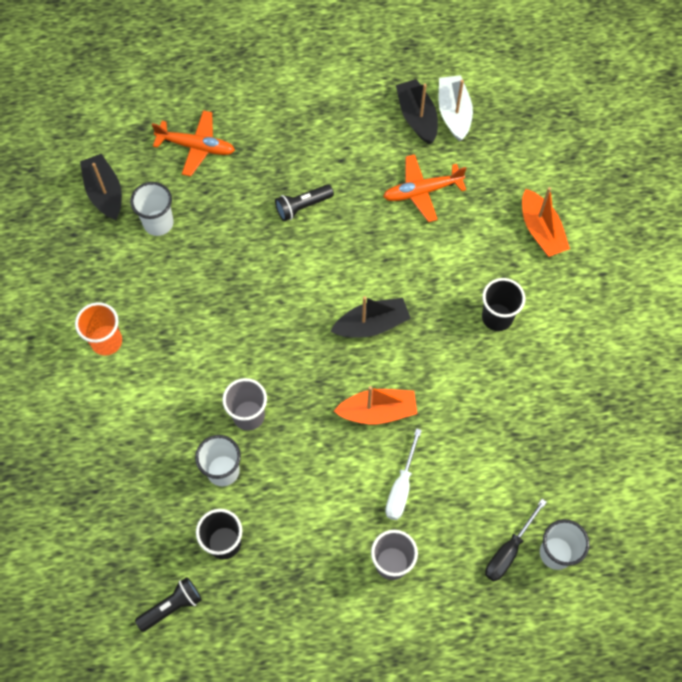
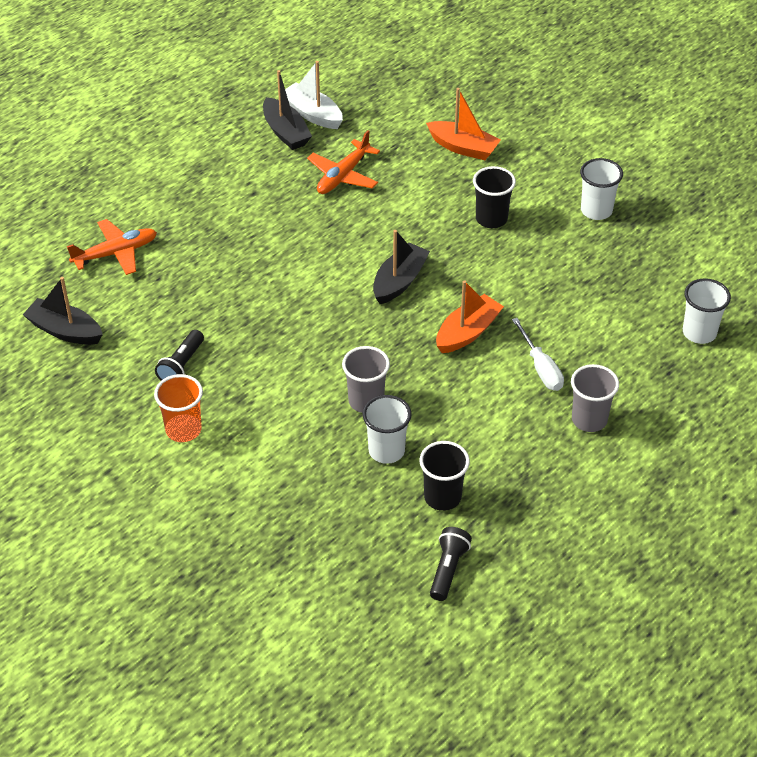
camera: 40 degrees left, 20 degrees down
white cup [130,182,173,236] -> white cup moved to [580,158,623,220]
black flashlight [275,184,334,221] -> black flashlight moved to [155,330,204,381]
black boat [396,79,438,144] -> black boat turned 150 degrees counterclockwise [263,70,312,150]
black screwdriver [485,499,547,581] -> none

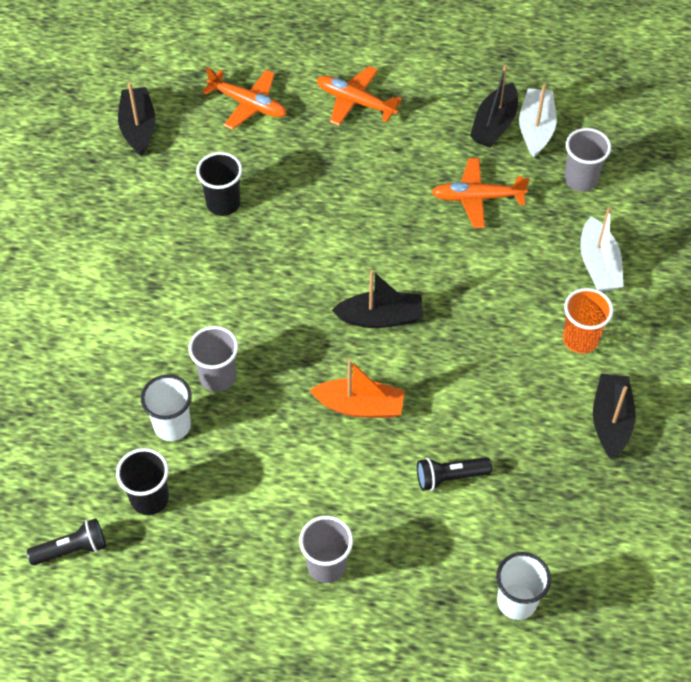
camera: 55 degrees right, 10 degrees up
orange cup [154,374,203,442] -> orange cup moved to [563,288,613,353]
black flashlight [155,330,204,381] -> black flashlight moved to [417,457,492,491]
orange boat [426,88,501,160] -> white boat [580,207,624,292]
black cup [473,166,516,228] -> black cup moved to [196,152,242,216]
white screwdriver [512,318,564,391] -> none
white cup [580,158,623,220] -> black boat [593,374,636,459]
none -> orange plane [317,66,402,126]
none -> grey cup [564,128,611,192]

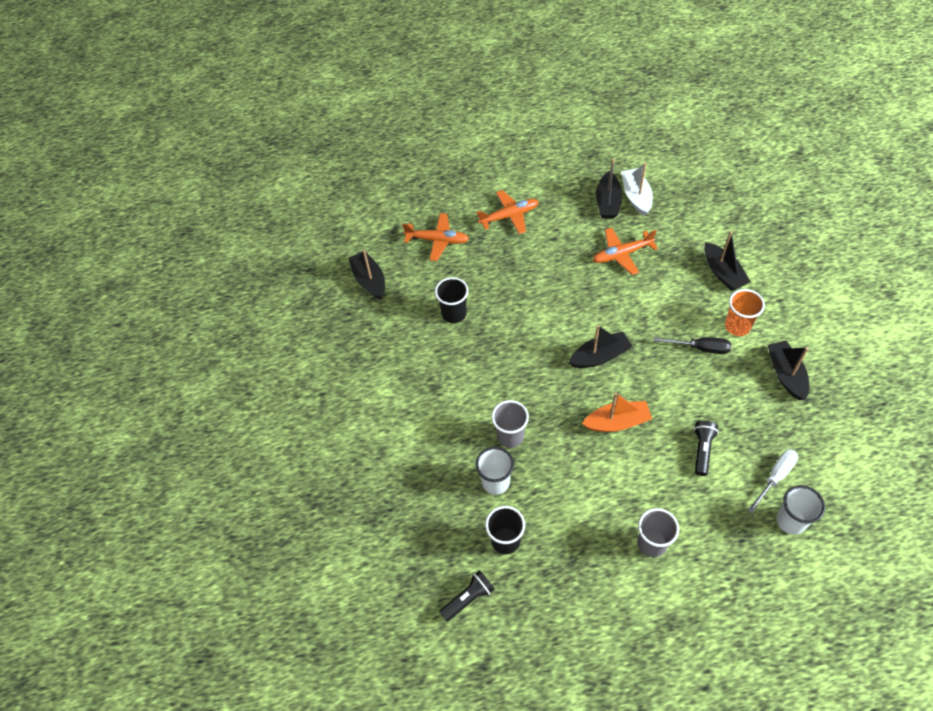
camera: 15 degrees left, 0 degrees up
orange plane [317,66,402,126] -> orange plane turned 150 degrees clockwise [476,190,539,234]
black flashlight [417,457,492,491] -> black flashlight turned 135 degrees clockwise [694,421,719,476]
grey cup [564,128,611,192] -> none
white boat [580,207,624,292] -> black boat [704,231,751,291]
none -> black screwdriver [654,337,731,354]
none -> white screwdriver [748,449,798,513]

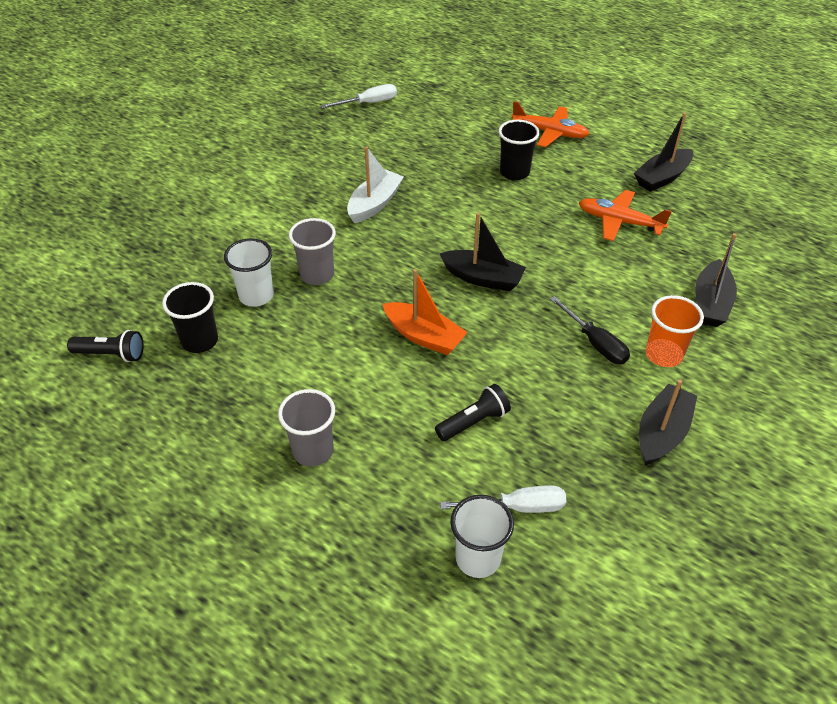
camera: 40 degrees right, 10 degrees down
black boat [348,249,385,300] -> white screwdriver [321,84,397,109]
orange plane [402,213,469,261] -> none
black cup [435,277,469,323] -> black cup moved to [498,119,540,180]
white boat [621,163,653,216] -> white boat moved to [347,146,404,223]

